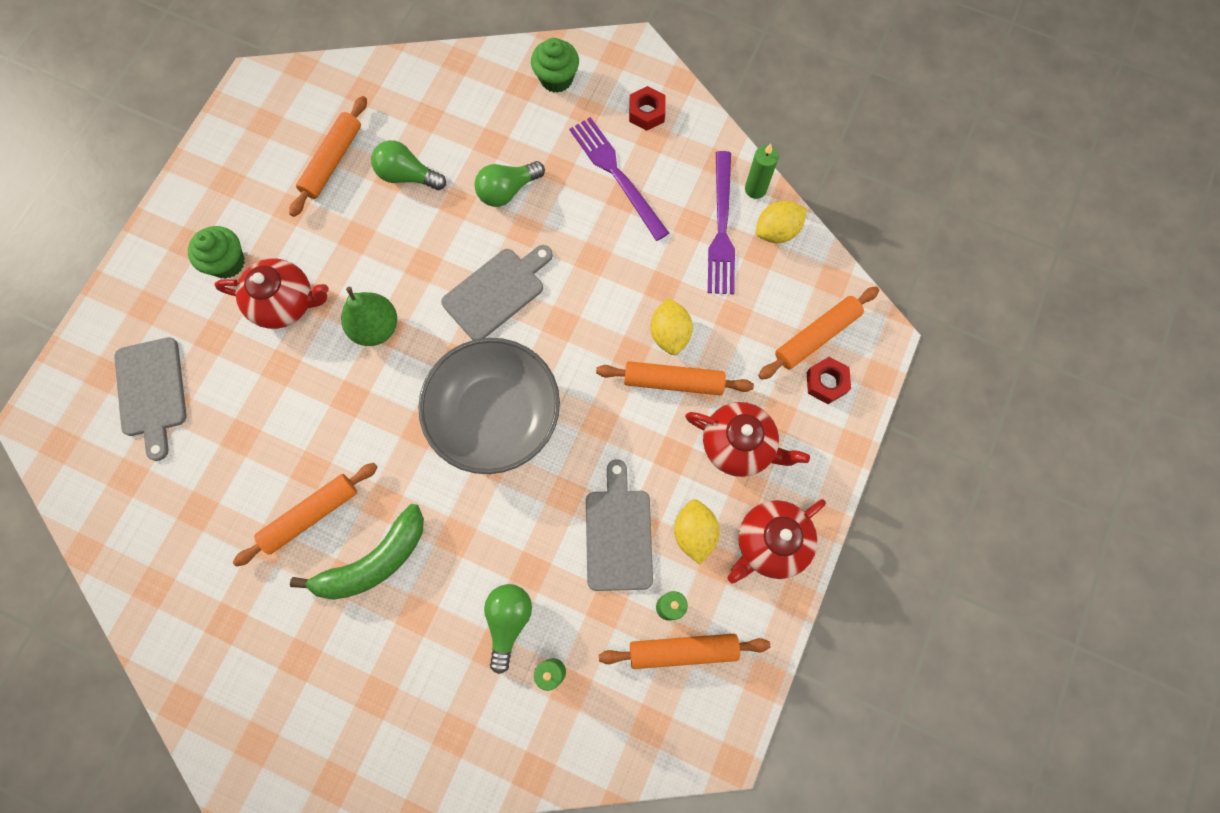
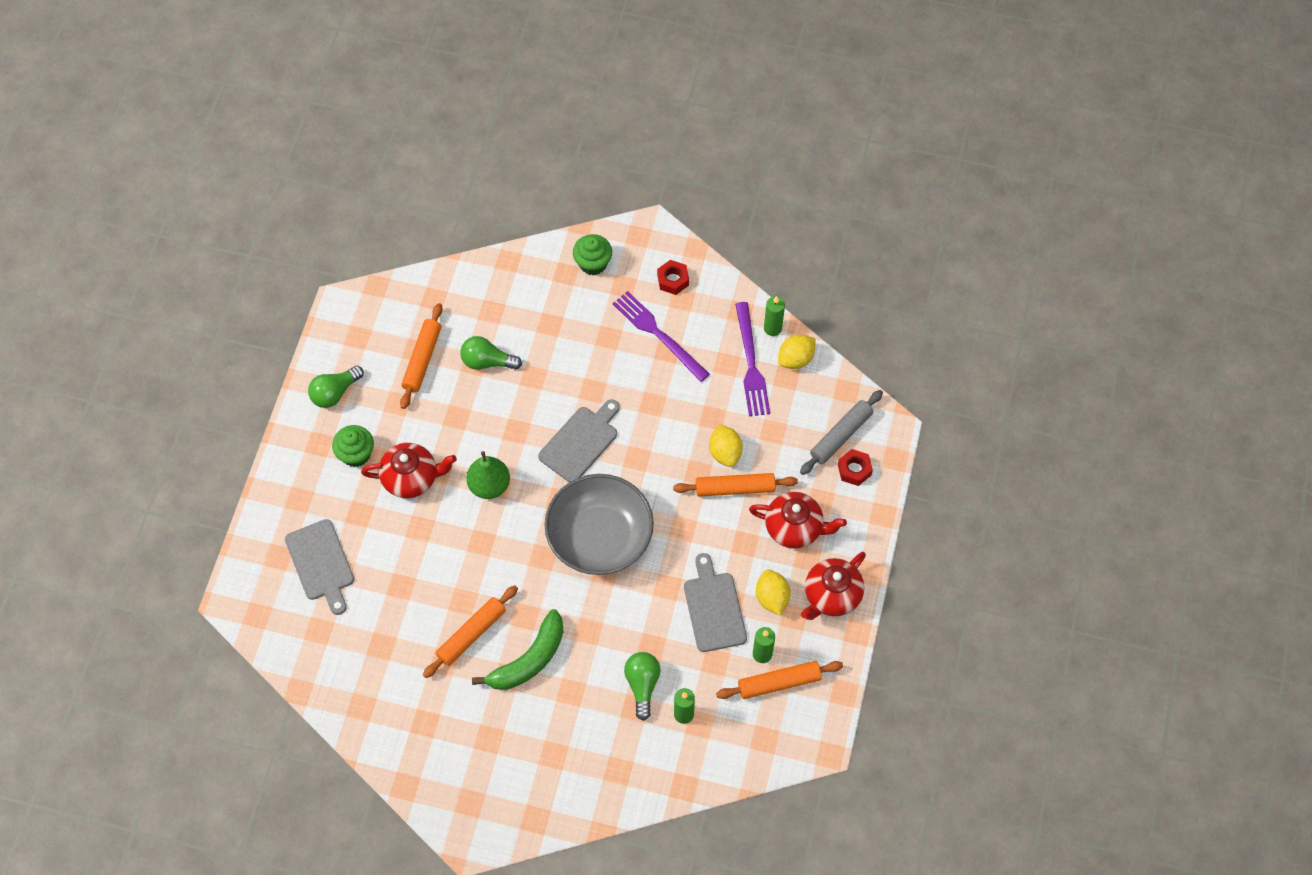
camera: 10 degrees left, 10 degrees down
green light bulb [474,161,545,207] -> green light bulb moved to [308,366,364,408]
orange rolling pin [758,286,879,380] -> grey rolling pin [800,390,883,475]

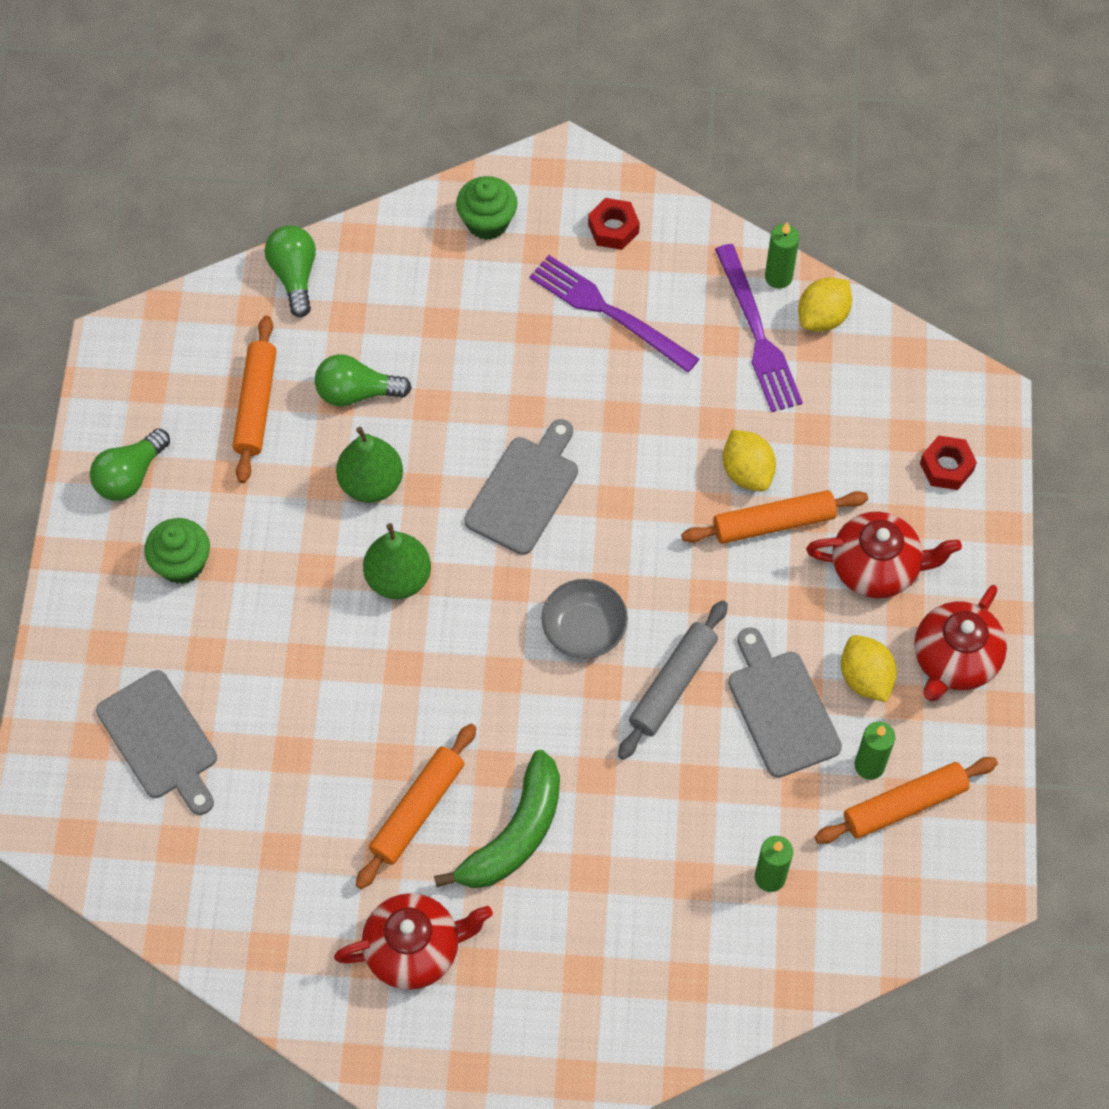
camera: 10 degrees left, 0 degrees up
red teapot [361,443,457,498] -> red teapot moved to [334,893,493,990]
grey bowl [544,474,654,575] -> grey bowl [542,579,628,658], size x0.51
green light bulb [624,652,661,721] -> green light bulb moved to [265,225,316,317]
grey rolling pin [800,390,883,475] -> grey rolling pin moved to [618,600,728,760]
none -> green pear [336,427,403,503]

